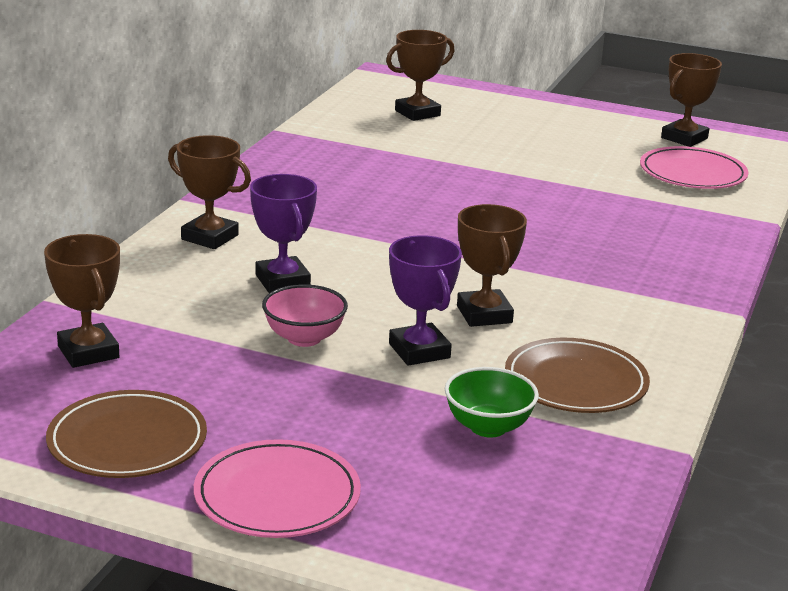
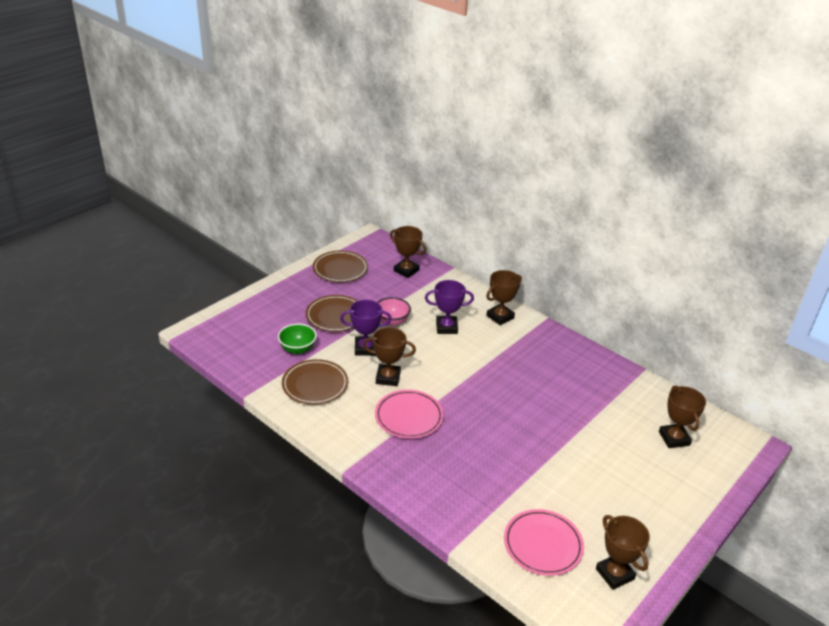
camera: 110 degrees right, 10 degrees up
brown trophy [44,234,120,368] -> brown trophy turned 45 degrees clockwise [390,226,426,278]
pink plate [194,439,361,538] -> pink plate moved to [375,390,444,439]
none -> brown plate [306,295,358,332]

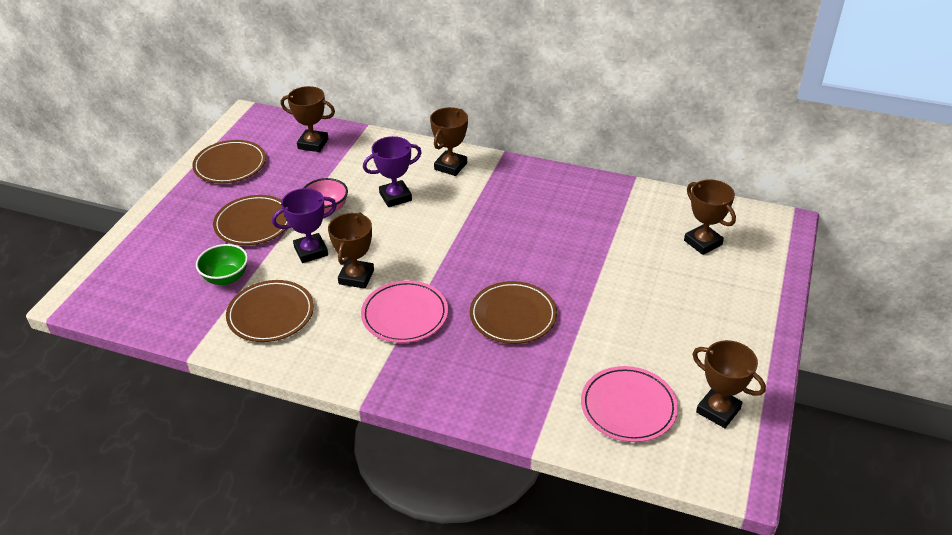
camera: 20 degrees left, 5 degrees up
brown trophy [363,327,416,386] -> brown trophy turned 60 degrees counterclockwise [328,212,374,289]
none -> brown plate [470,281,557,344]

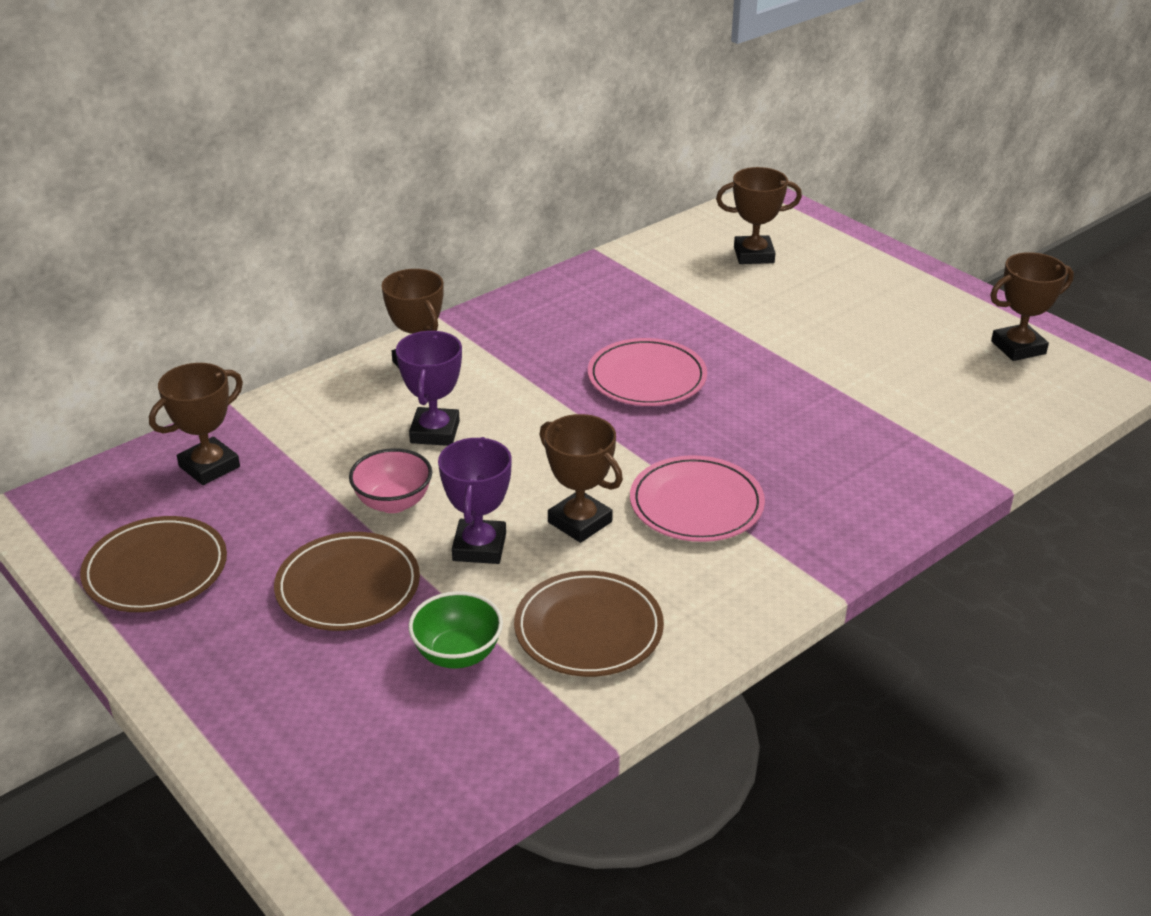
camera: 60 degrees left, 5 degrees down
brown plate [470,281,557,344] -> none
pink plate [581,366,678,442] -> pink plate moved to [588,338,707,406]

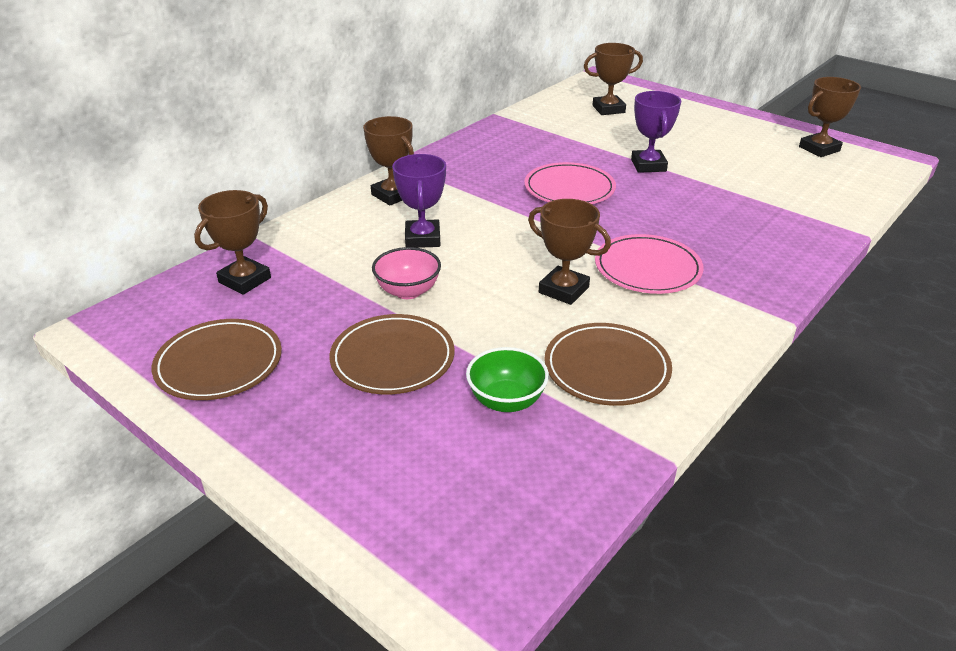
camera: 10 degrees left, 0 degrees up
purple trophy [438,437,512,564] -> purple trophy moved to [631,91,681,173]

